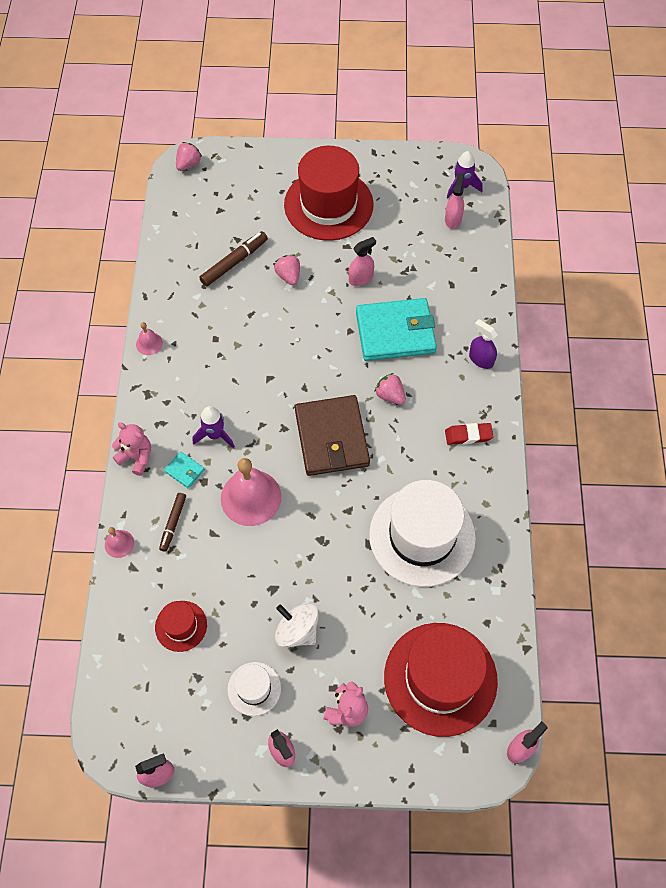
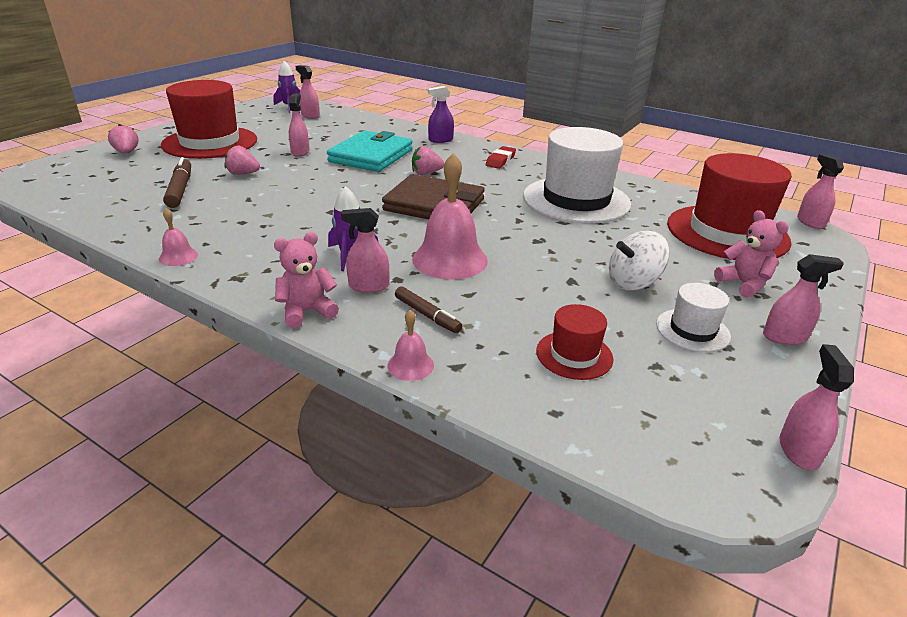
camera: 60 degrees left, 30 degrees down
turquoise wallet [164,452,205,488] -> pink spray bottle [341,208,389,293]
pink strawberry [176,142,202,171] -> pink strawberry moved to [108,124,139,154]

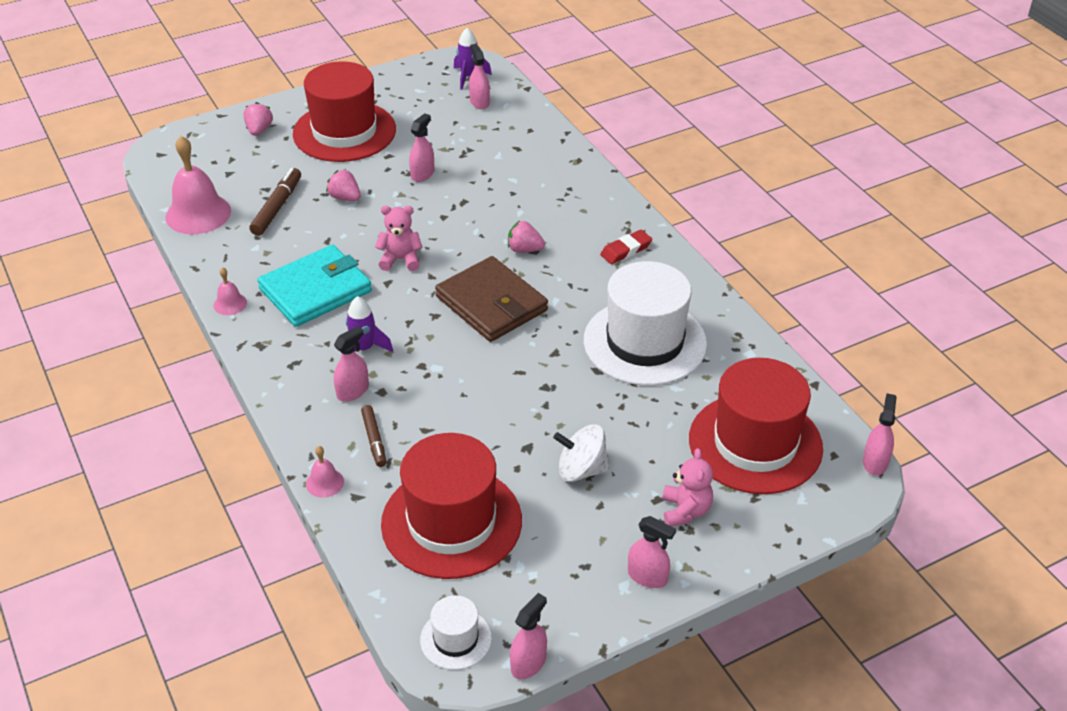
camera: 30 degrees right, 10 degrees up
pink teddy bear [274,232,339,328] -> pink teddy bear moved to [375,206,423,271]
turquoise wallet [327,131,413,172] -> turquoise wallet moved to [258,245,372,327]
pink spray bottle [341,208,389,293] -> pink spray bottle turned 105 degrees clockwise [334,326,369,402]
pink bell [412,153,488,280] -> pink bell moved to [165,136,231,234]
purple spray bottle [428,86,454,143] -> none
red hat [536,304,613,380] -> red hat [381,433,522,579], size x2.13
white hat [656,283,731,352] -> white hat moved to [420,595,492,670]

